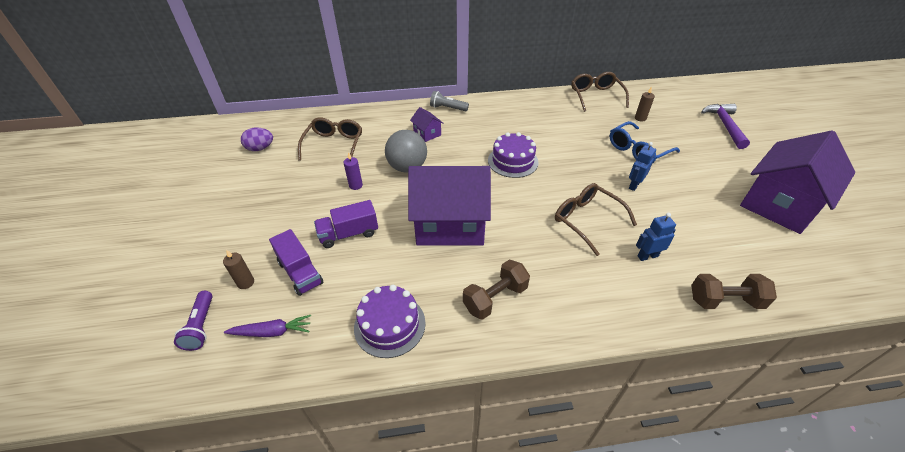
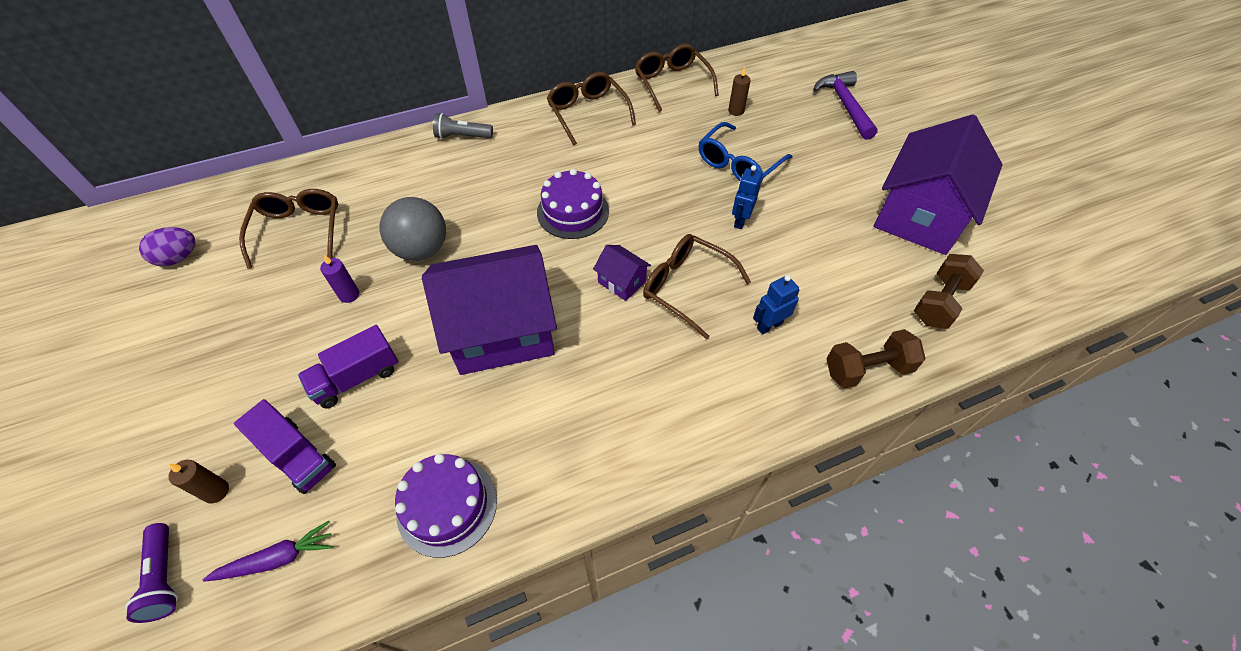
camera: 15 degrees left, 10 degrees up
purple house [410,107,444,142] -> purple house moved to [593,245,651,301]
brown dumbbell [463,260,530,320] -> brown dumbbell moved to [914,254,984,329]
none -> brown glasses [547,72,636,145]

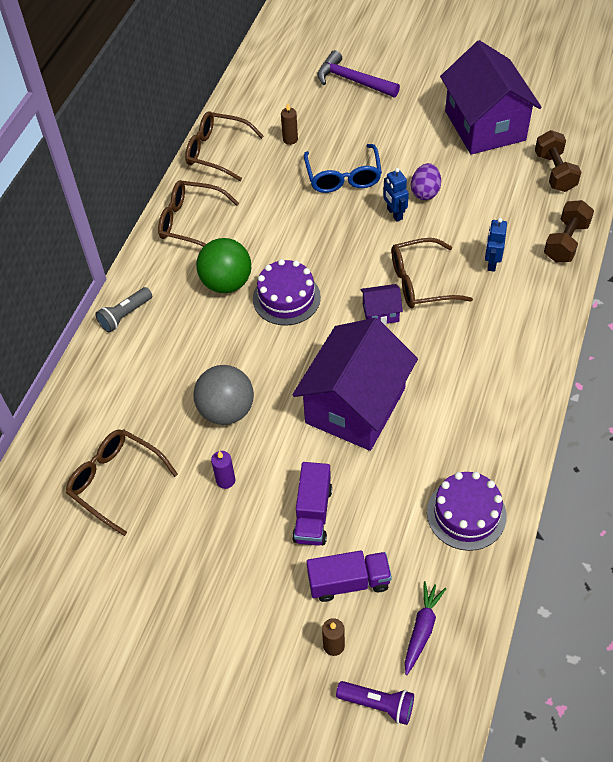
camera: 45 degrees left, 0 degrees up
purple egg [139,227,195,266] -> purple egg moved to [411,163,441,200]
none -> green ball [196,238,251,293]

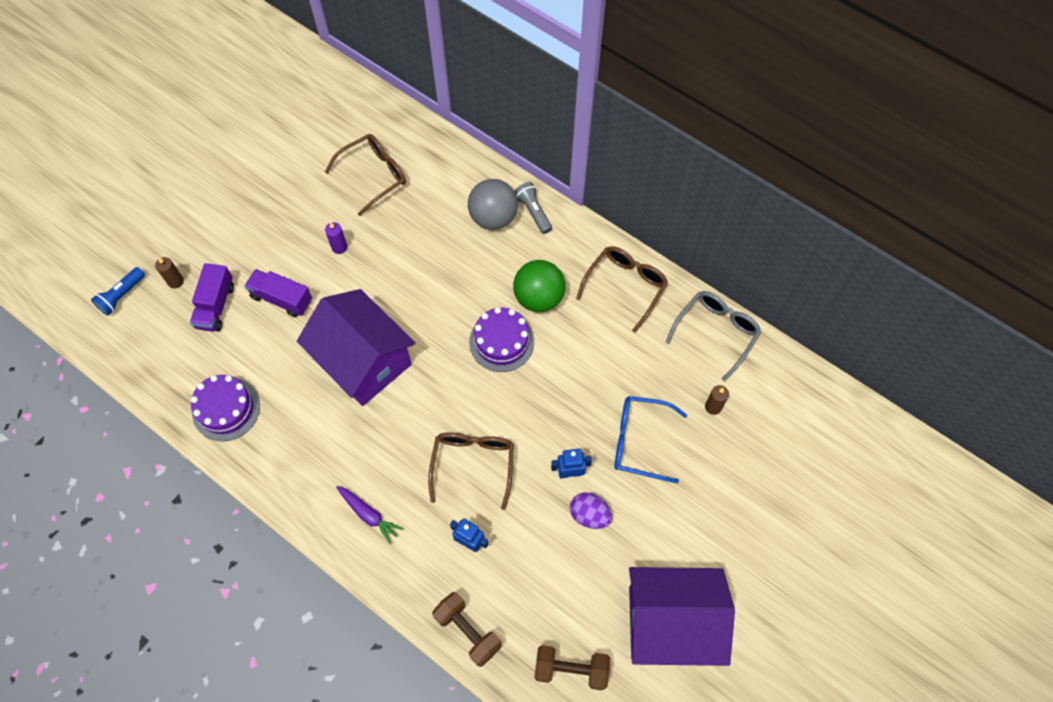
camera: 105 degrees right, 10 degrees up
brown glasses [185,111,264,181] -> grey glasses [665,291,761,381]
grey ball [193,365,254,425] -> grey ball moved to [468,179,518,230]
purple hammer [317,50,400,97] -> none
purple flashlight [336,681,414,725] -> blue flashlight [91,267,145,316]
purple house [360,284,403,325] -> none
purple carrot [405,581,446,675] -> purple carrot moved to [336,486,403,544]

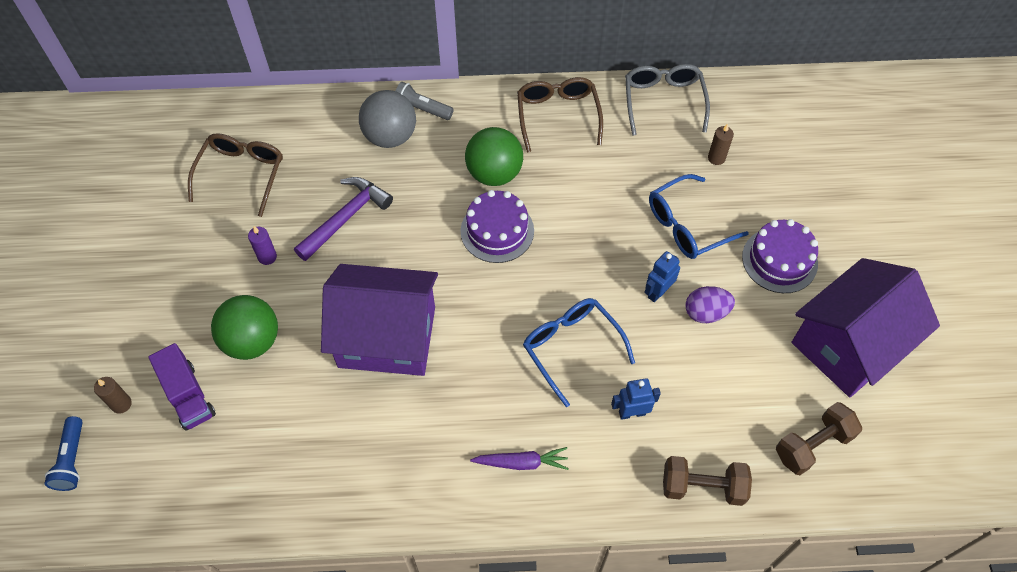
camera: 40 degrees left, 5 degrees down
purple cake [191,375,260,441] -> purple cake moved to [742,219,818,293]
purple truck [244,269,312,317] -> green ball [211,295,278,360]
brown glasses [428,432,514,510] -> blue glasses [523,298,635,407]
none -> purple hammer [294,177,393,261]

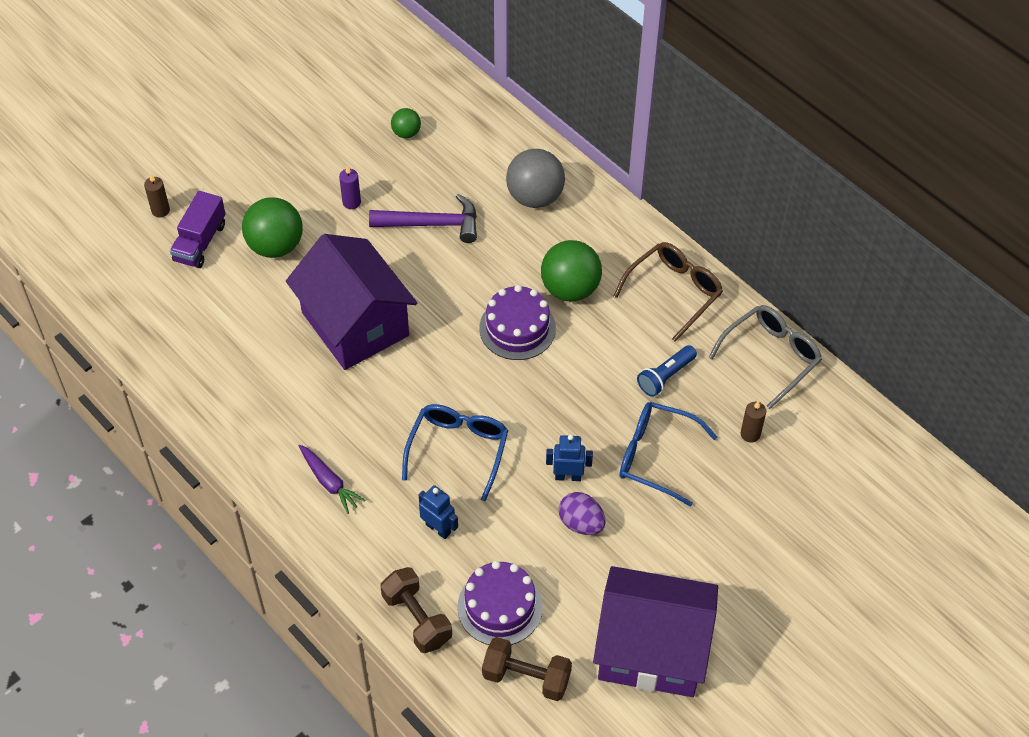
camera: 50 degrees right, 5 degrees down
blue flashlight [45,416,83,491] -> blue flashlight moved to [637,345,697,397]
brown glasses [188,133,283,217] -> green ball [391,108,421,138]
grey flashlight [396,82,454,120] -> none
purple cake [742,219,818,293] -> purple cake moved to [457,561,543,645]

